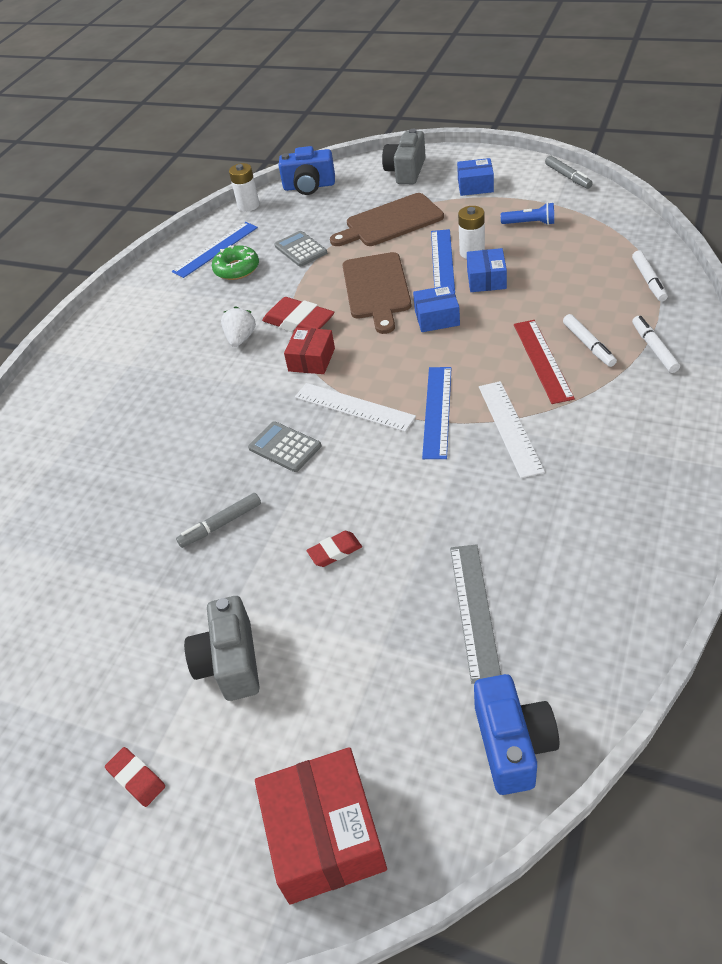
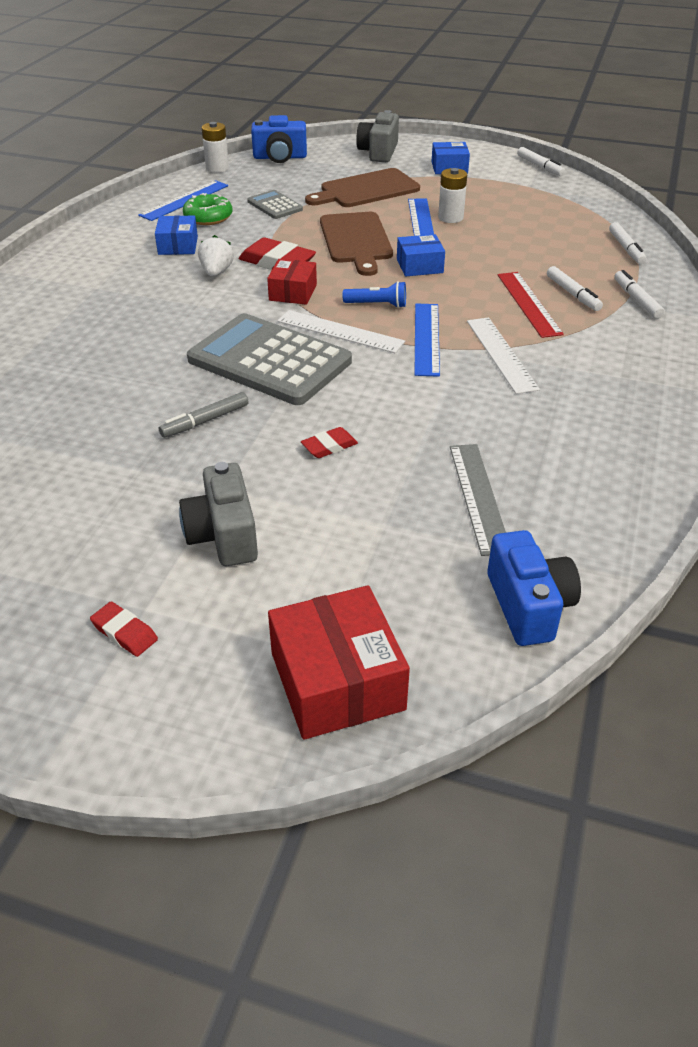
camera: 10 degrees left, 5 degrees down
grey calculator [248,421,321,472] -> grey calculator [187,313,352,405], size x2.12
blue box [467,248,507,292] -> blue box moved to [155,216,198,255]
blue flashlight [501,202,554,225] -> blue flashlight moved to [343,281,406,308]
grey marker [545,156,593,189] -> white marker [517,147,565,176]

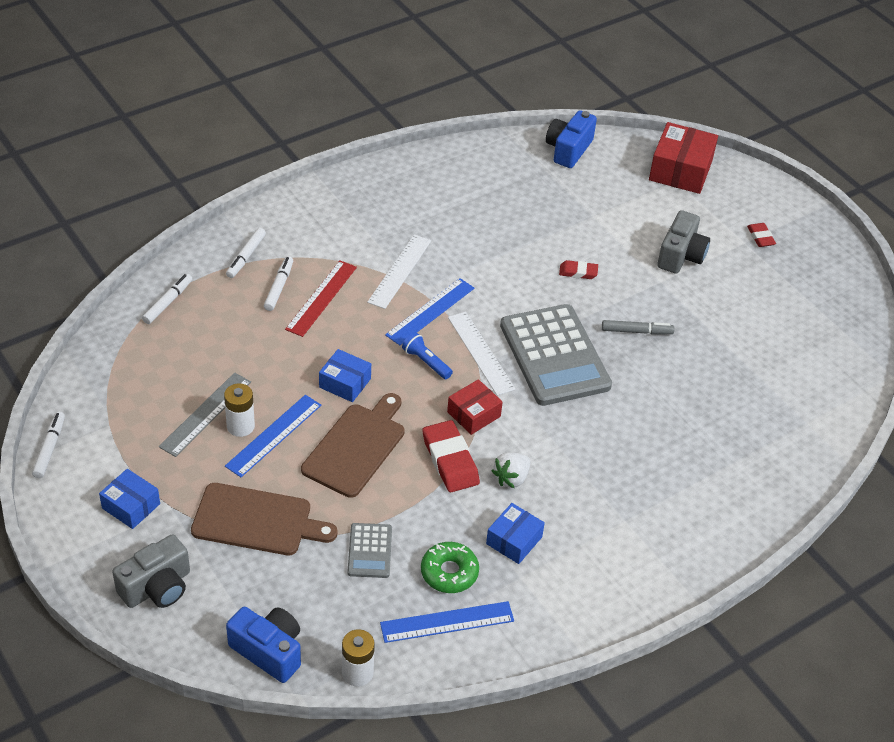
camera: 145 degrees left, 5 degrees up
grey ruler [450,444,506,556] -> grey ruler moved to [159,373,251,457]

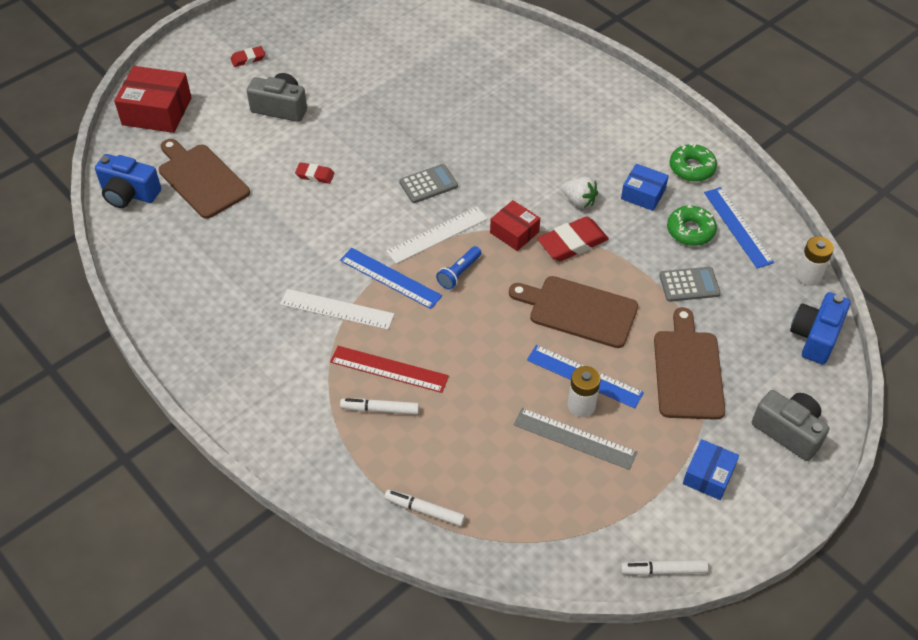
camera: 95 degrees left, 5 degrees up
white marker [226,228,266,278] -> none
blue box [319,349,371,402] -> none
grey calculator [500,304,612,406] -> grey calculator [399,164,458,203], size x0.47
red eraser [559,260,598,279] -> red eraser turned 75 degrees counterclockwise [295,162,334,184]
grey marker [602,320,675,335] -> none
none -> brown cutting board [159,139,250,219]
none -> green donut [670,143,717,181]

